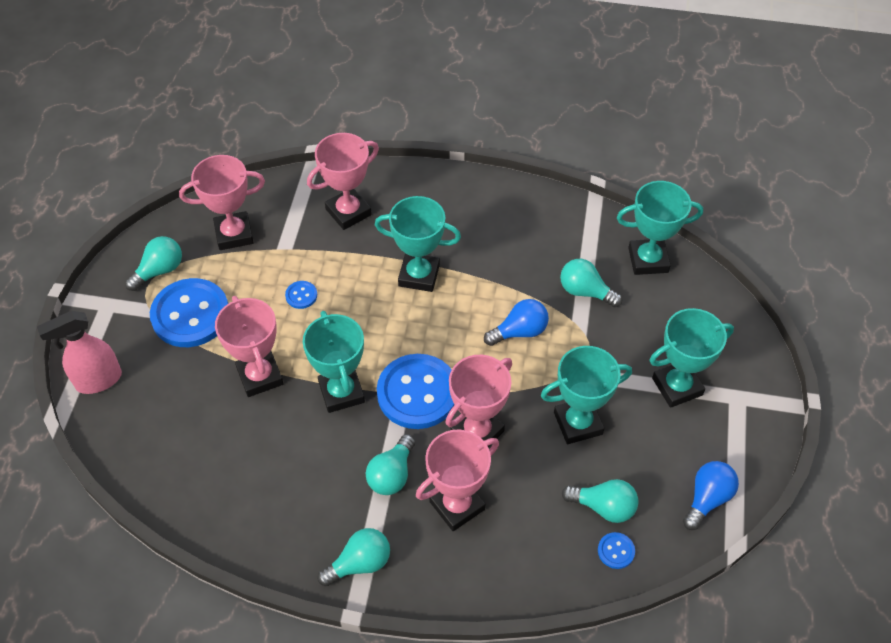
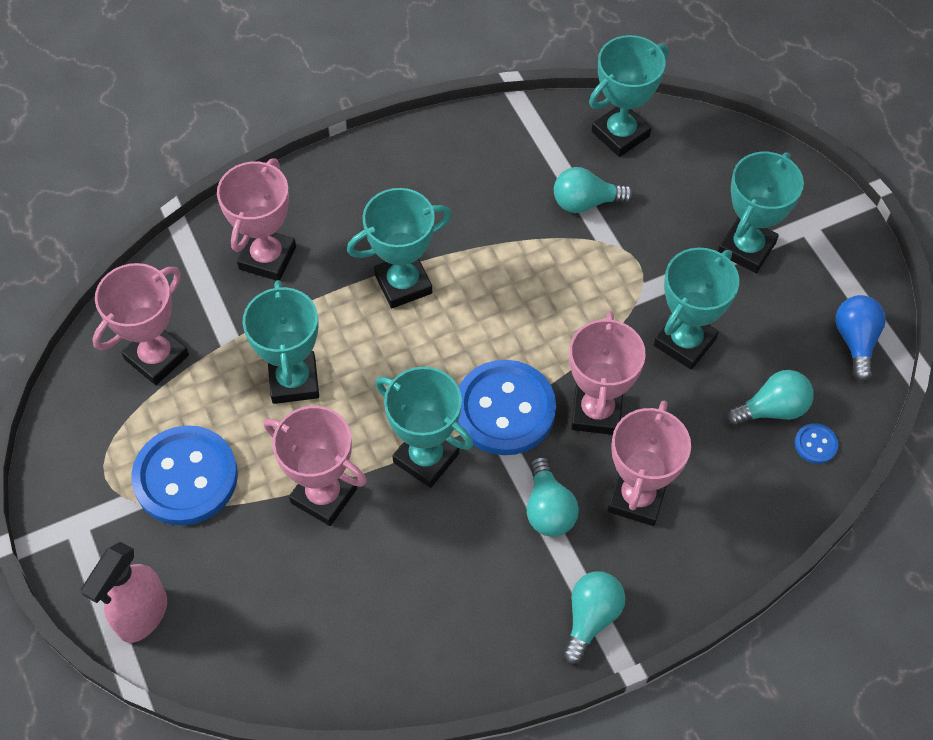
camera: 35 degrees left, 5 degrees up
turquoise light bulb [125,236,182,291] -> none
blue button [285,281,317,309] -> turquoise trophy [243,280,319,404]
blue light bulb [484,299,549,346] -> none

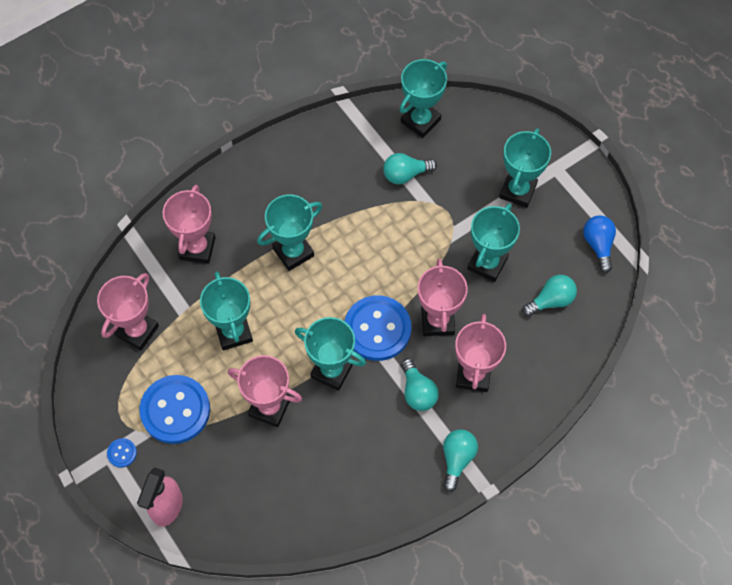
camera: 10 degrees left, 5 degrees up
blue button [795,423,838,464] -> blue button moved to [107,438,137,468]

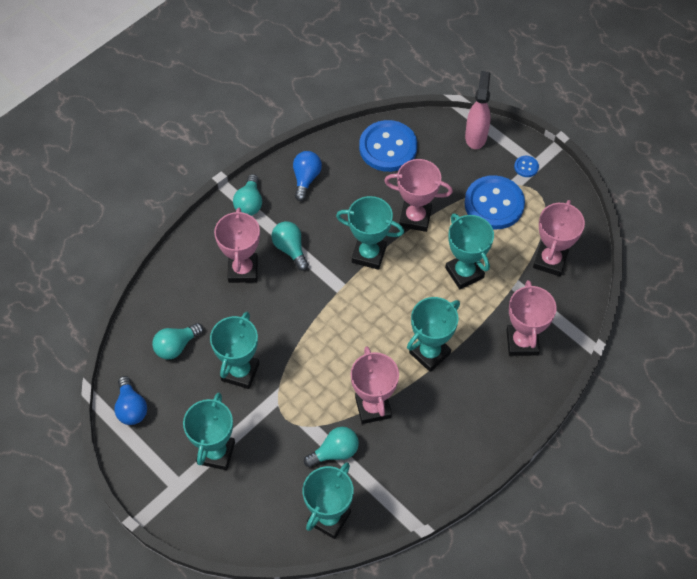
camera: 170 degrees right, 5 degrees down
blue button [345,295,411,361] -> blue button moved to [359,120,417,172]
pink trophy [418,259,468,336] -> pink trophy moved to [351,346,399,424]
none -> blue light bulb [293,151,322,201]

